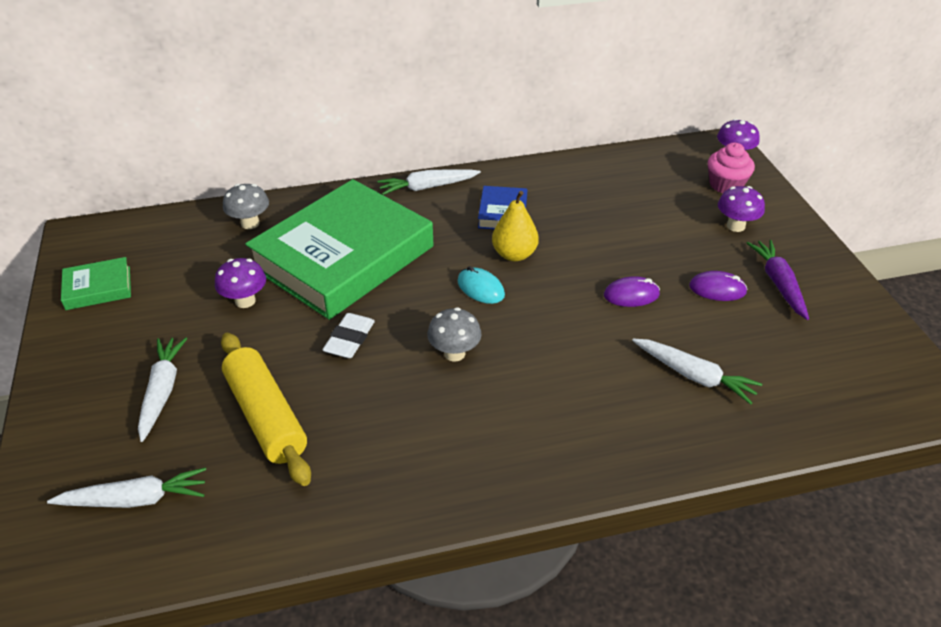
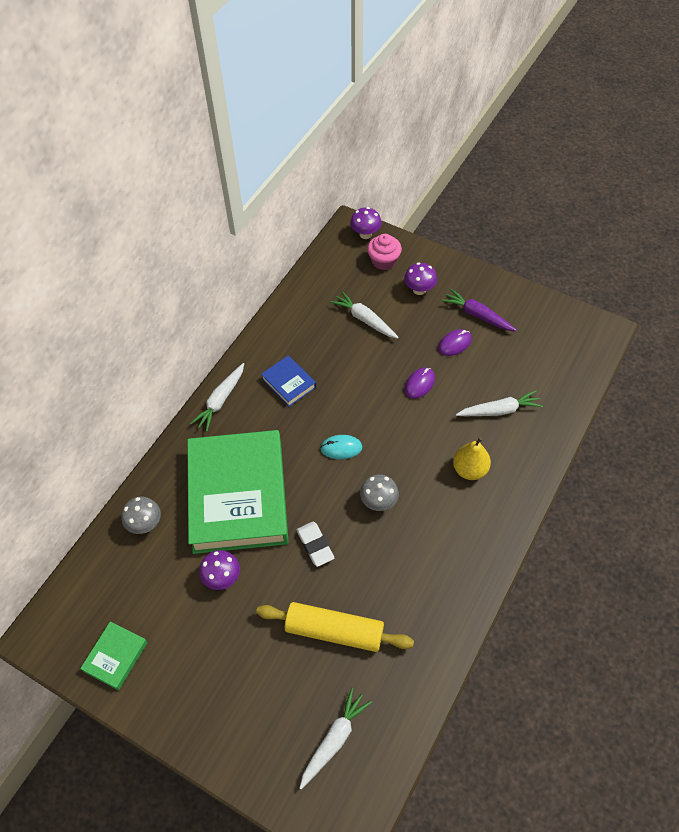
camera: 45 degrees left, 15 degrees up
white carrot [138,337,188,442] -> white carrot moved to [330,291,399,339]
yellow pear [492,191,539,261] -> yellow pear moved to [453,437,491,480]

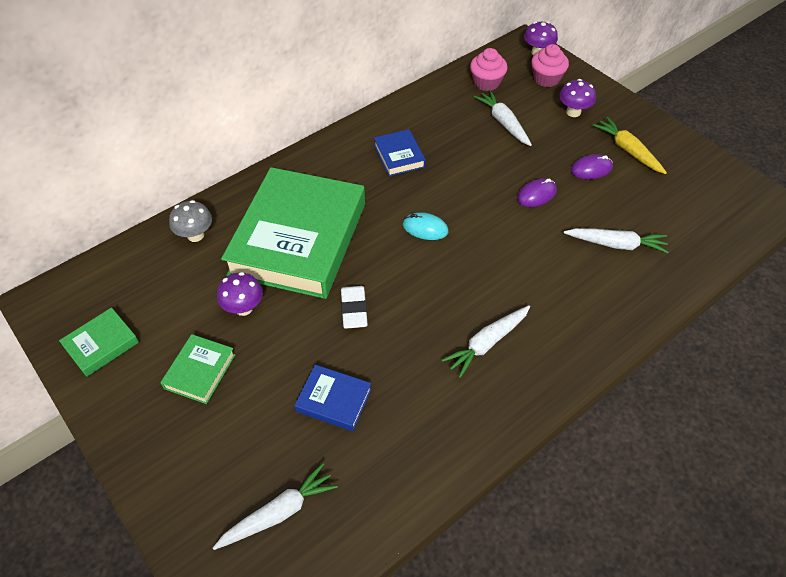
camera: 20 degrees right, 5 degrees down
white carrot [190,363,244,432] -> white carrot moved to [442,305,530,378]
yellow rolling pin [256,602,414,652] -> blue book [294,365,372,431]
grey mushroom [360,474,399,511] -> none
purple carrot [441,289,517,331] -> yellow carrot [593,117,667,174]
yellow pear [453,437,491,480] -> none
none -> green book [160,334,236,404]
none -> pink cupcake [470,48,508,91]

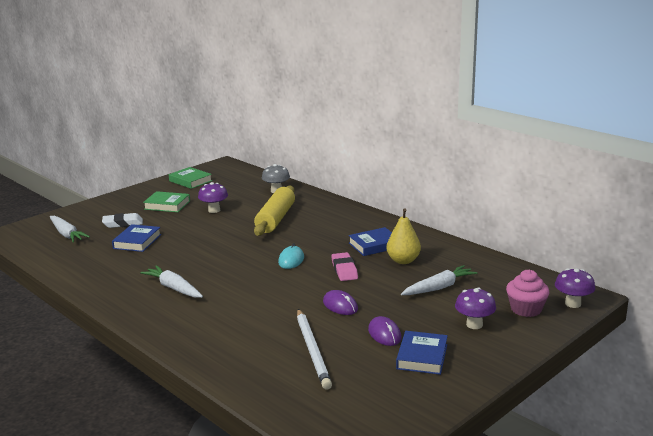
camera: 85 degrees right, 30 degrees down
green book [221,167,365,299] -> yellow rolling pin [254,185,295,236]
white eraser [341,286,368,329] -> white eraser moved to [102,213,143,228]
pink cupcake [470,48,508,91] -> none
white carrot [564,228,669,253] -> none
yellow carrot [593,117,667,174] -> blue book [396,331,448,375]
none -> white pencil [297,309,332,390]
none -> pink eraser [331,252,358,281]
none -> yellow pear [387,208,421,264]

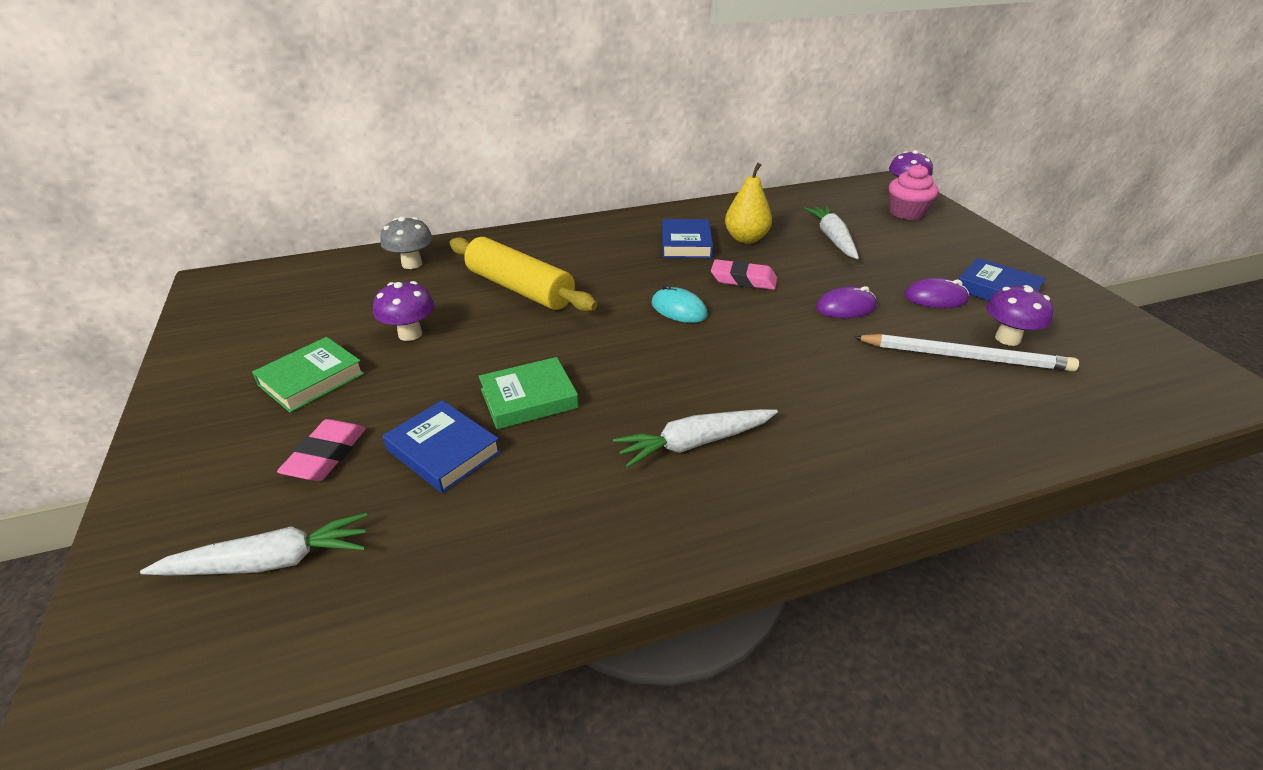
camera: 65 degrees left, 15 degrees up
white eraser [102,213,143,228] -> pink eraser [277,419,366,481]
green book [169,167,212,189] -> green book moved to [479,357,579,429]
purple mushroom [455,288,496,329] -> purple mushroom moved to [986,285,1053,346]

